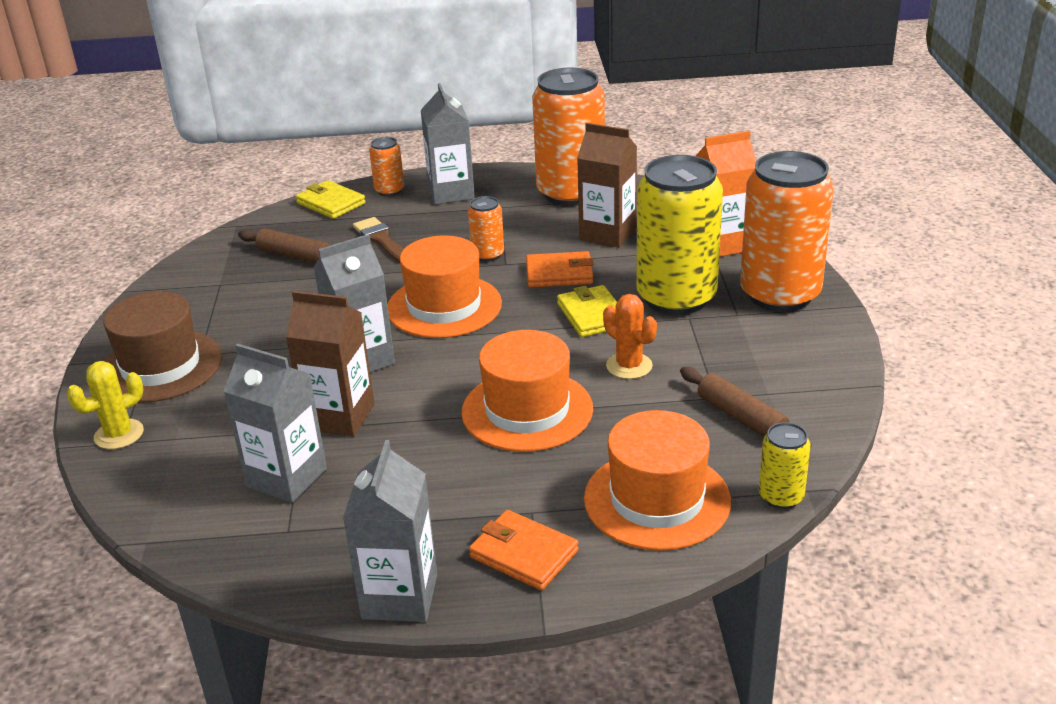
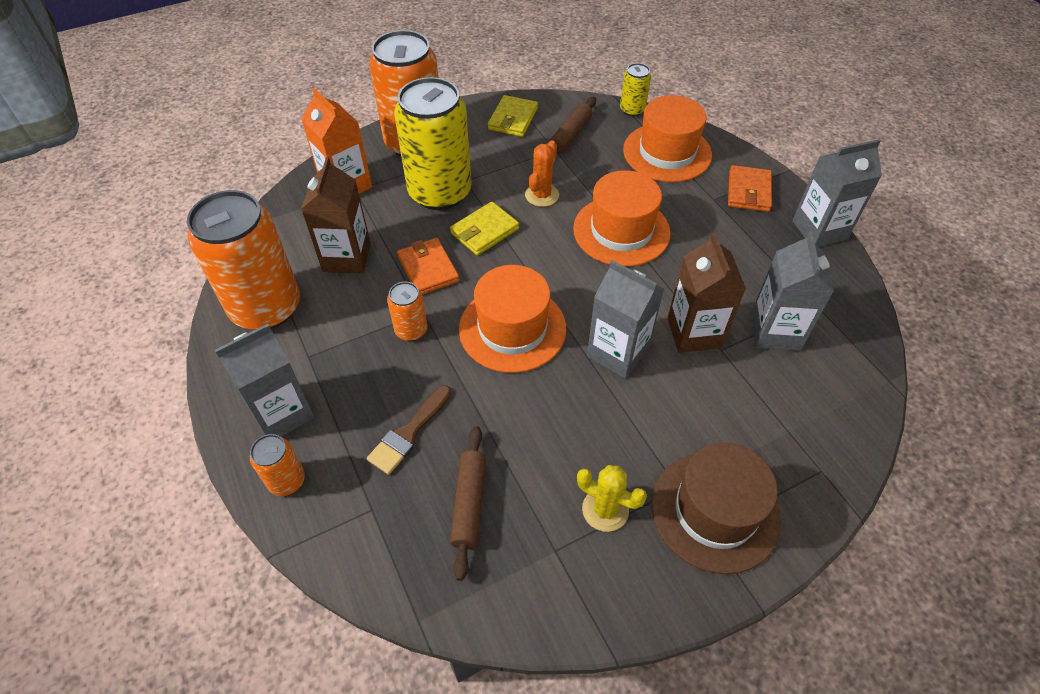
camera: 115 degrees left, 20 degrees up
yellow cactus [67,361,144,449] -> yellow cactus moved to [577,465,647,532]
yellow wallet [296,180,366,219] -> yellow wallet moved to [488,95,538,137]

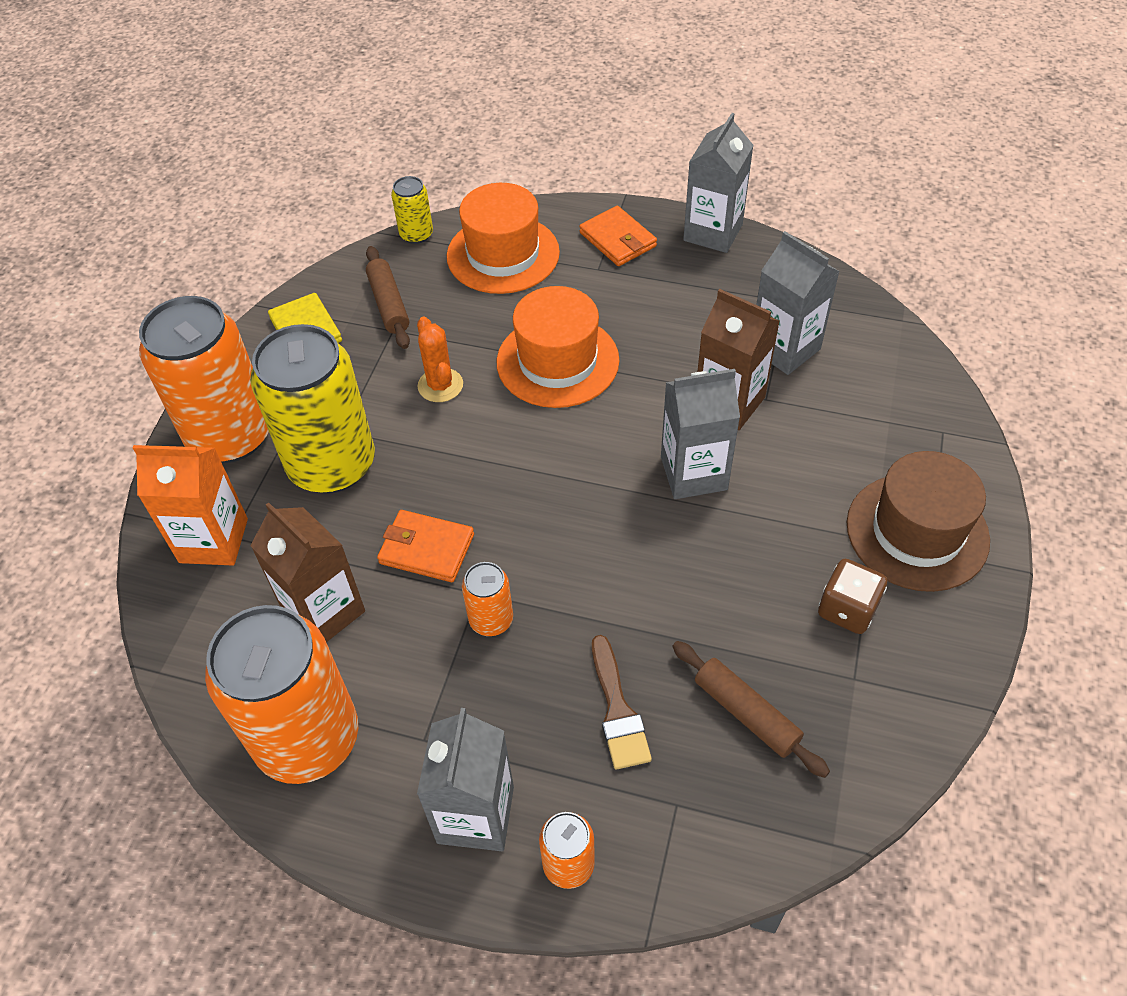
camera: 45 degrees left, 0 degrees up
yellow wallet [450,202,519,255] -> none
orange hat [459,265,566,373] -> none
yellow cactus [577,465,647,532] -> brown dice [818,559,887,634]

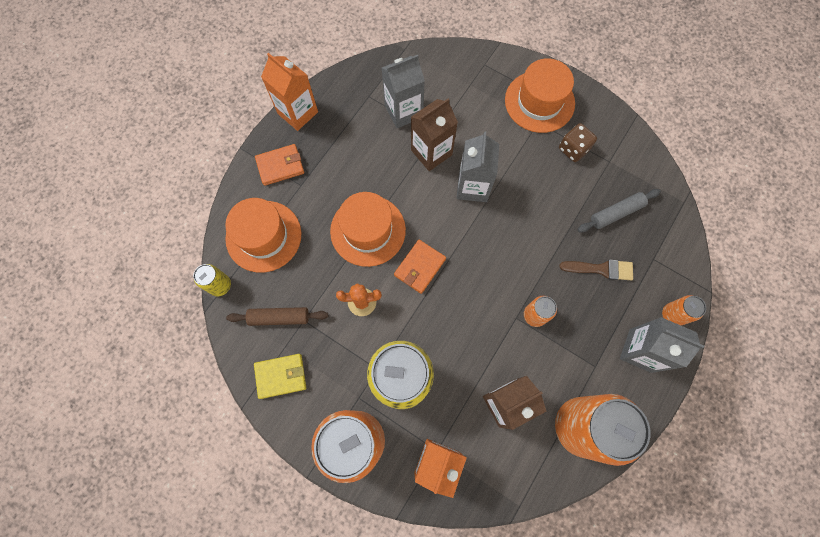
camera: 75 degrees left, 20 degrees up
orange wallet [377,510,474,582] -> orange wallet moved to [394,240,446,294]
brown rolling pin [673,641,830,778] -> grey rolling pin [577,189,661,233]
grey carton [683,113,754,253] -> orange carton [261,53,318,131]
brown hat [847,451,990,592] -> orange hat [505,58,575,133]

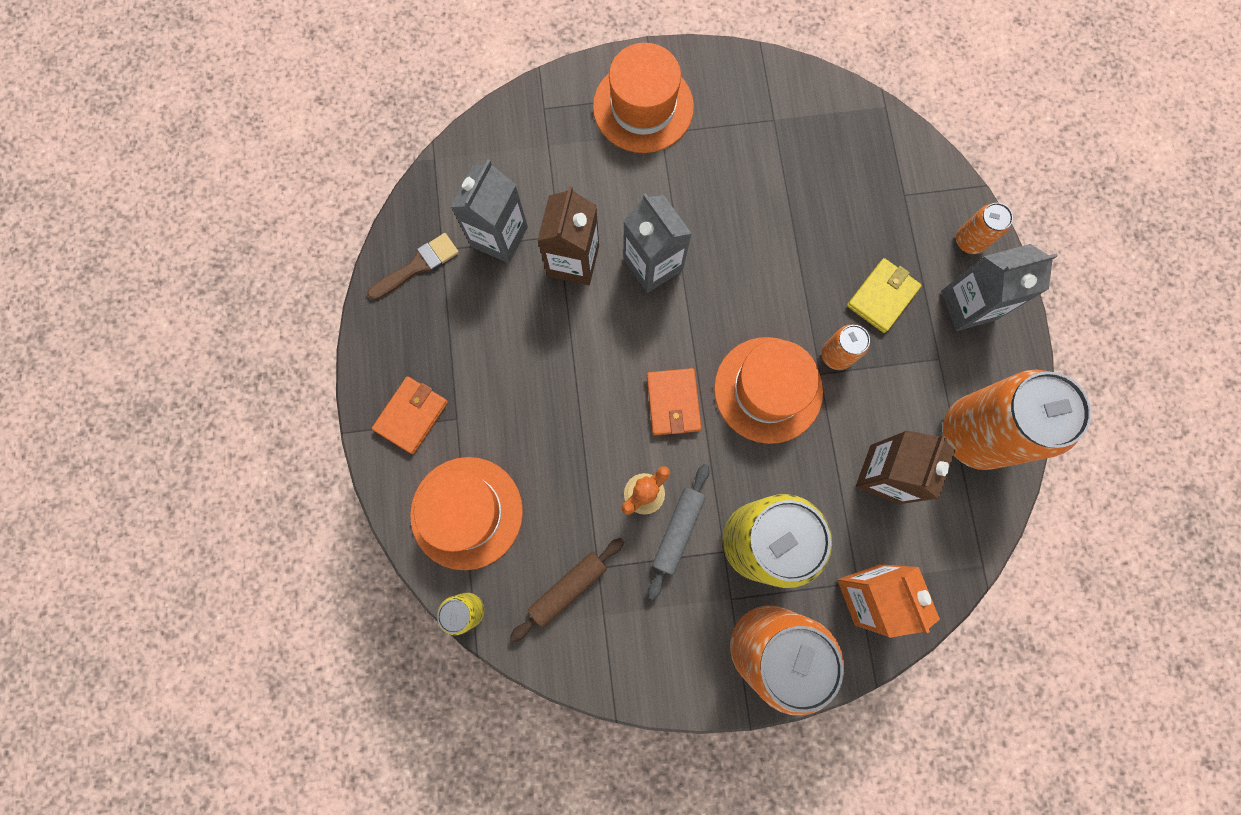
camera: 40 degrees left, 5 degrees up
yellow wallet [254,354,306,399] -> yellow wallet moved to [847,258,922,333]
orange carton [261,53,318,131] -> none
orange hat [330,192,406,267] -> orange hat moved to [714,337,823,444]
brown dice [559,123,597,162] -> none
brown brush [560,260,633,280] -> brown brush moved to [367,233,459,300]
grey rolling pin [577,189,661,233] -> grey rolling pin moved to [648,464,710,600]

